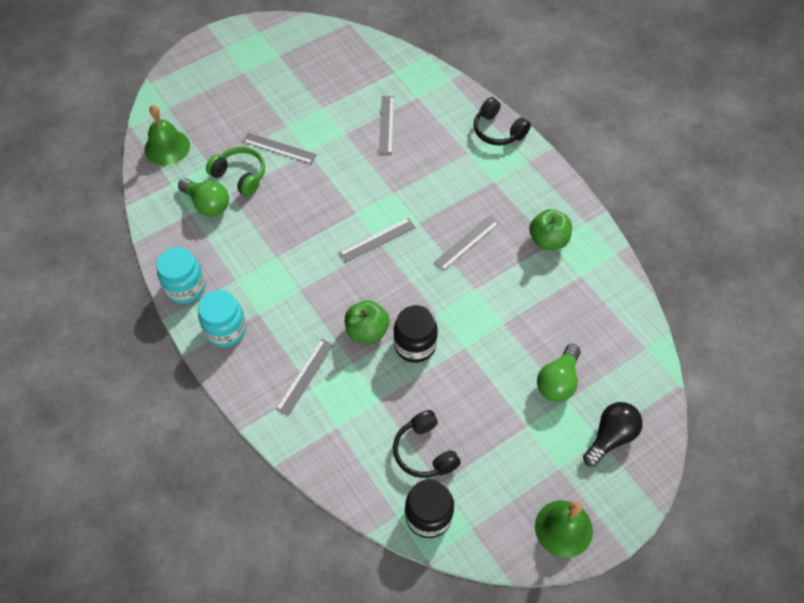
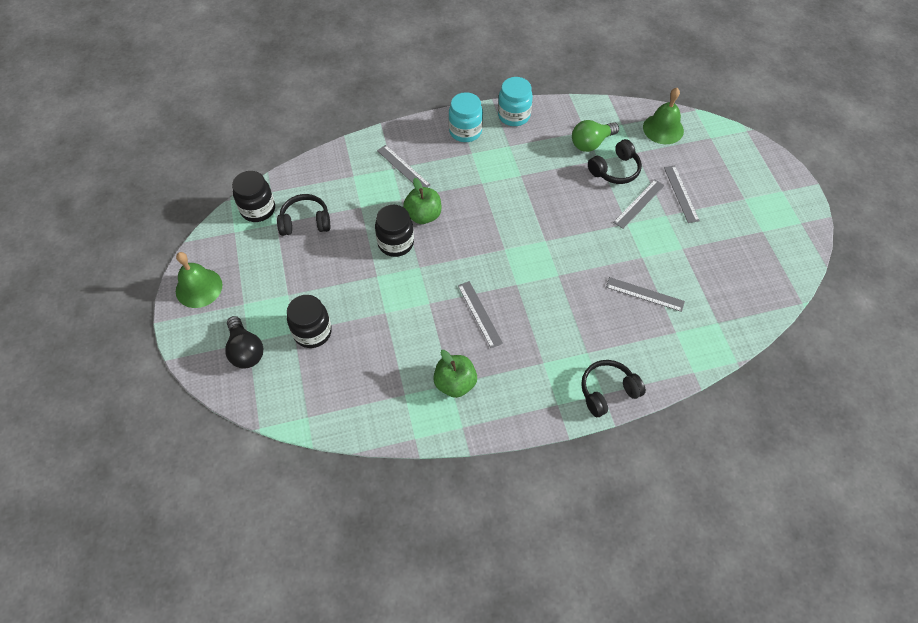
camera: 110 degrees right, 0 degrees up
green headphones [206,147,265,196] -> black headphones [588,139,642,184]
grey ruler [339,218,415,263] -> grey ruler moved to [664,166,700,223]
green light bulb [537,344,581,402] -> black jar [287,295,332,348]

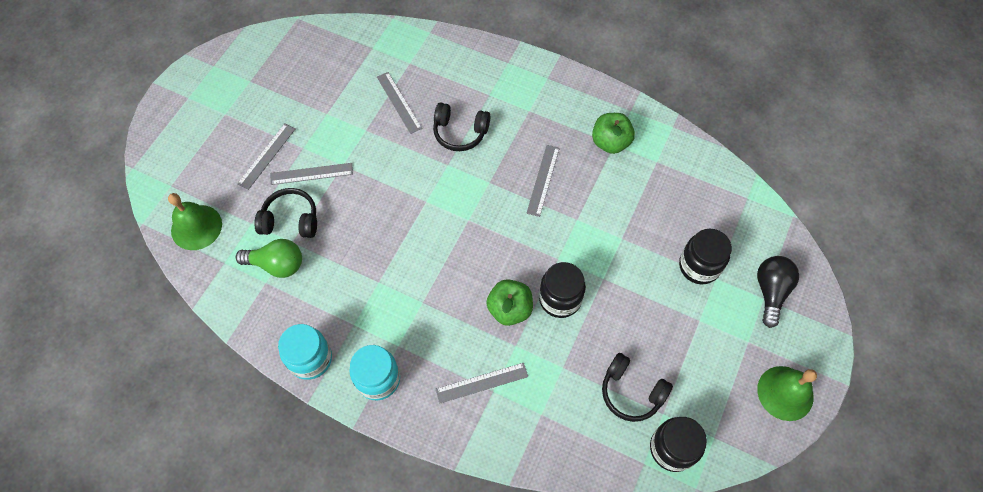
camera: 140 degrees left, 5 degrees up
grey ruler [377,145,431,188] -> grey ruler turned 75 degrees clockwise [436,363,528,404]
black headphones [581,360,646,417] -> black headphones moved to [433,103,490,151]

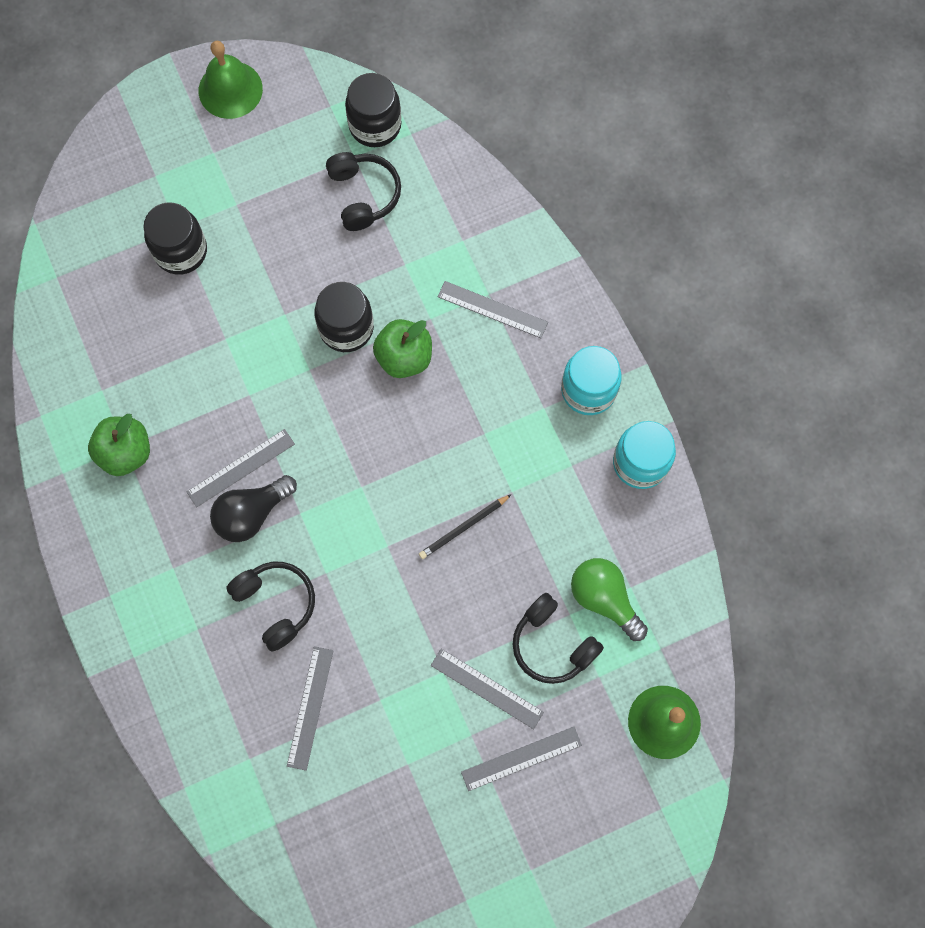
camera: 140 degrees left, 10 degrees up
black light bulb [757,256,799,328] -> black light bulb moved to [210,475,297,542]
none -> black pencil [419,494,512,559]

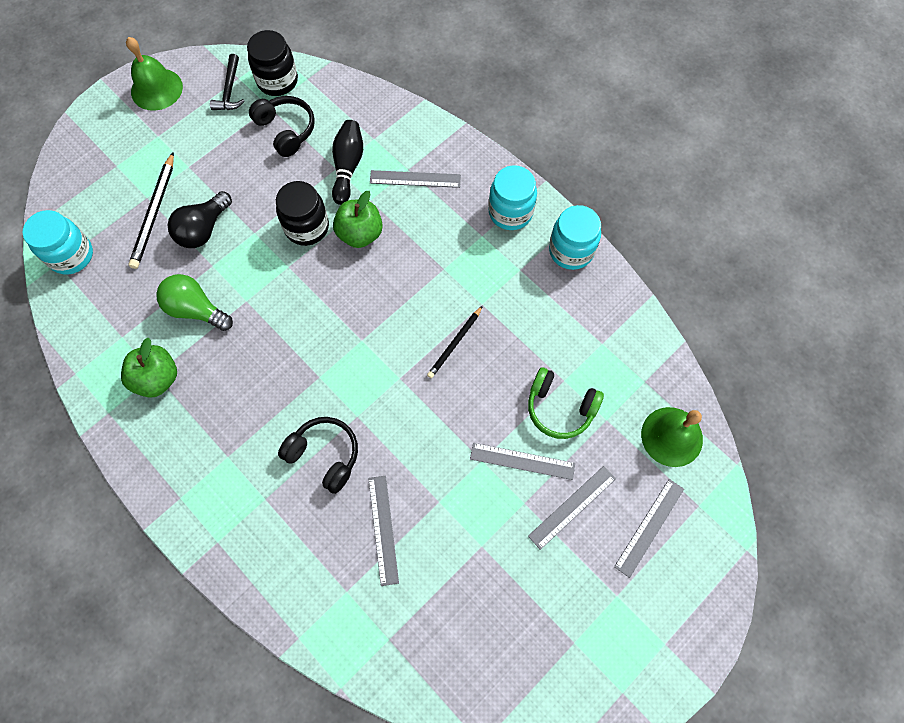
camera: 20 degrees left, 5 degrees down
black jar [143,202,207,275] -> black pencil [129,152,174,269]
grey ruler [187,429,295,507] -> grey ruler moved to [614,479,684,578]
black light bulb [210,475,297,542] -> black light bulb moved to [167,191,232,248]
black headphones [512,593,604,684] -> green headphones [528,367,604,439]
green light bulb [571,558,648,641] -> green light bulb moved to [156,274,233,331]
none -> turquoise jar [23,210,93,274]
none -> black hammer [210,54,245,110]
none -> black bowling pin [332,120,363,205]

